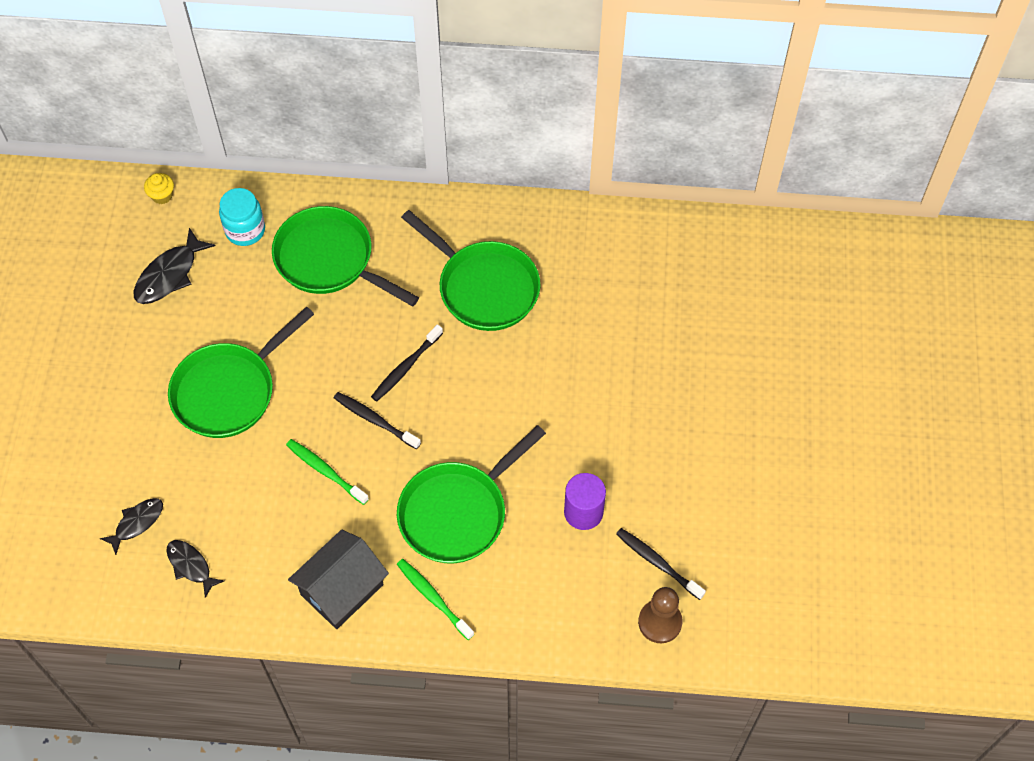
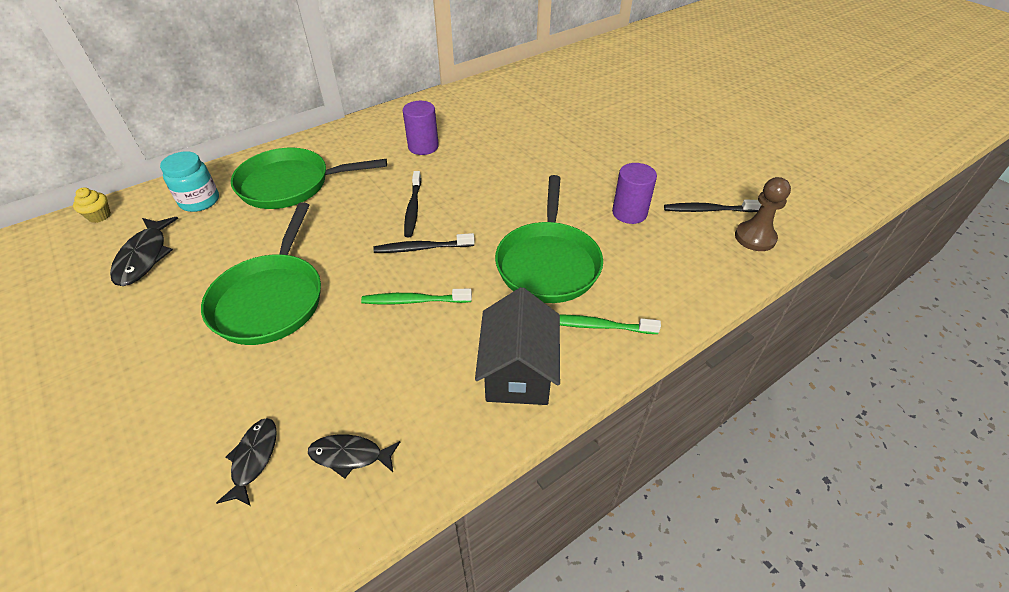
camera: 40 degrees left, 15 degrees down
green pan [401,210,540,331] -> purple cylinder [403,101,439,155]

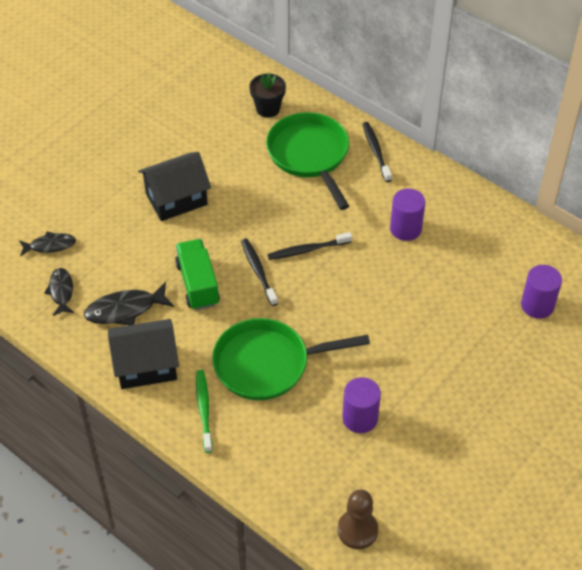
camera: 75 degrees right, 5 degrees up
yellow cupcake [73,187,111,223] -> none
black fish [110,217,178,286] -> black fish moved to [84,282,174,325]
turquoise jar [160,151,219,212] -> black flower pot [249,73,286,118]
green pan [201,202,321,345] -> black house [138,152,211,221]
green toothbrush [361,289,472,304] -> green truck [175,239,220,310]
black toothbrush [664,200,761,212] -> black toothbrush moved to [363,122,392,182]
none -> purple cylinder [521,265,562,319]

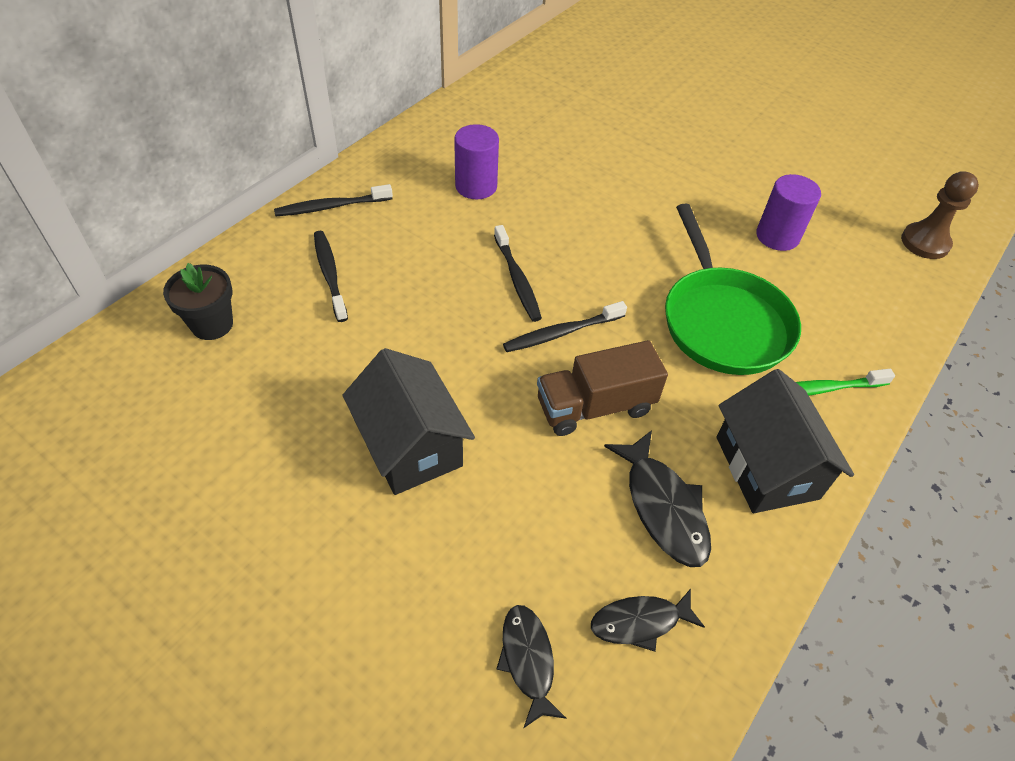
camera: 95 degrees left, 0 degrees up
green truck [175,239,220,310] -> brown truck [537,340,668,436]
green pan [266,112,349,210] -> black toothbrush [314,231,348,322]
purple cylinder [521,265,562,319] -> none

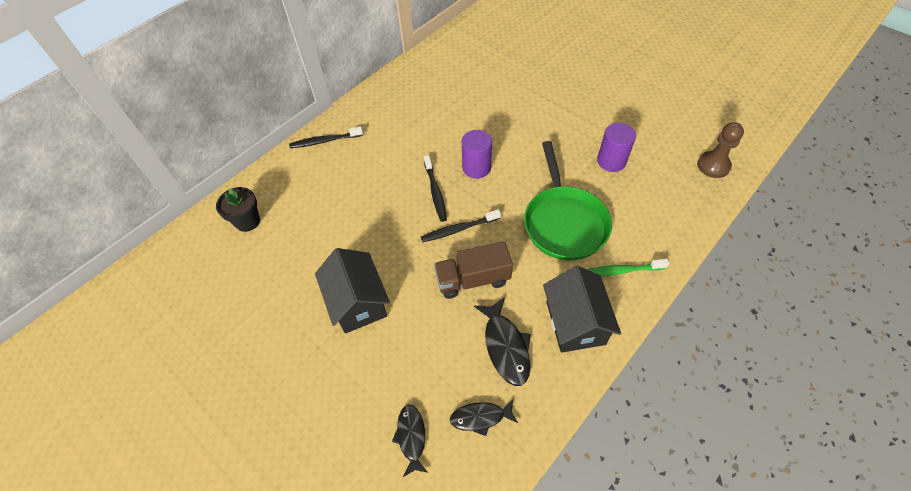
camera: 10 degrees right, 5 degrees up
black toothbrush [314,231,348,322] -> none
purple cylinder [454,124,499,199] -> purple cylinder moved to [462,130,492,179]

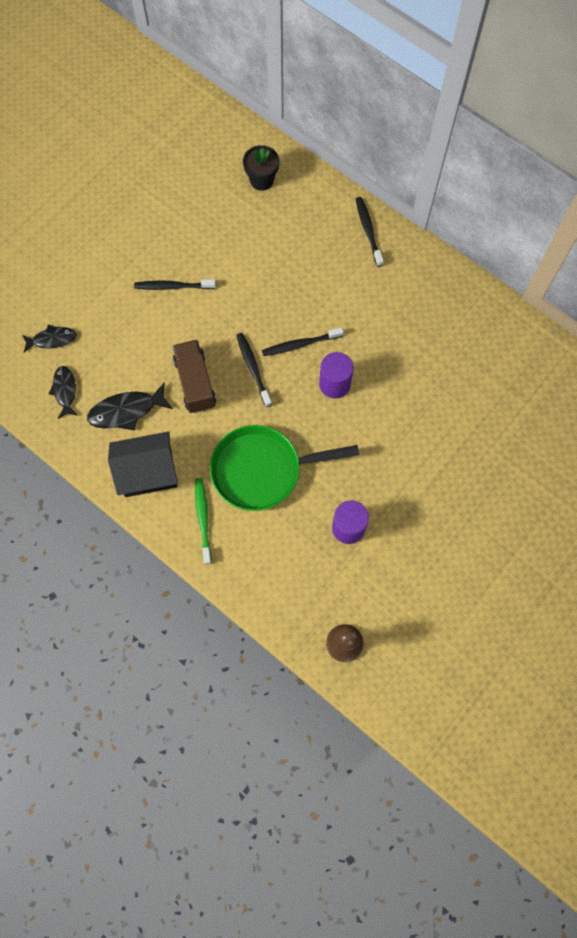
camera: 85 degrees right, 15 degrees up
black house [315,248,390,334] -> black toothbrush [134,279,216,290]

